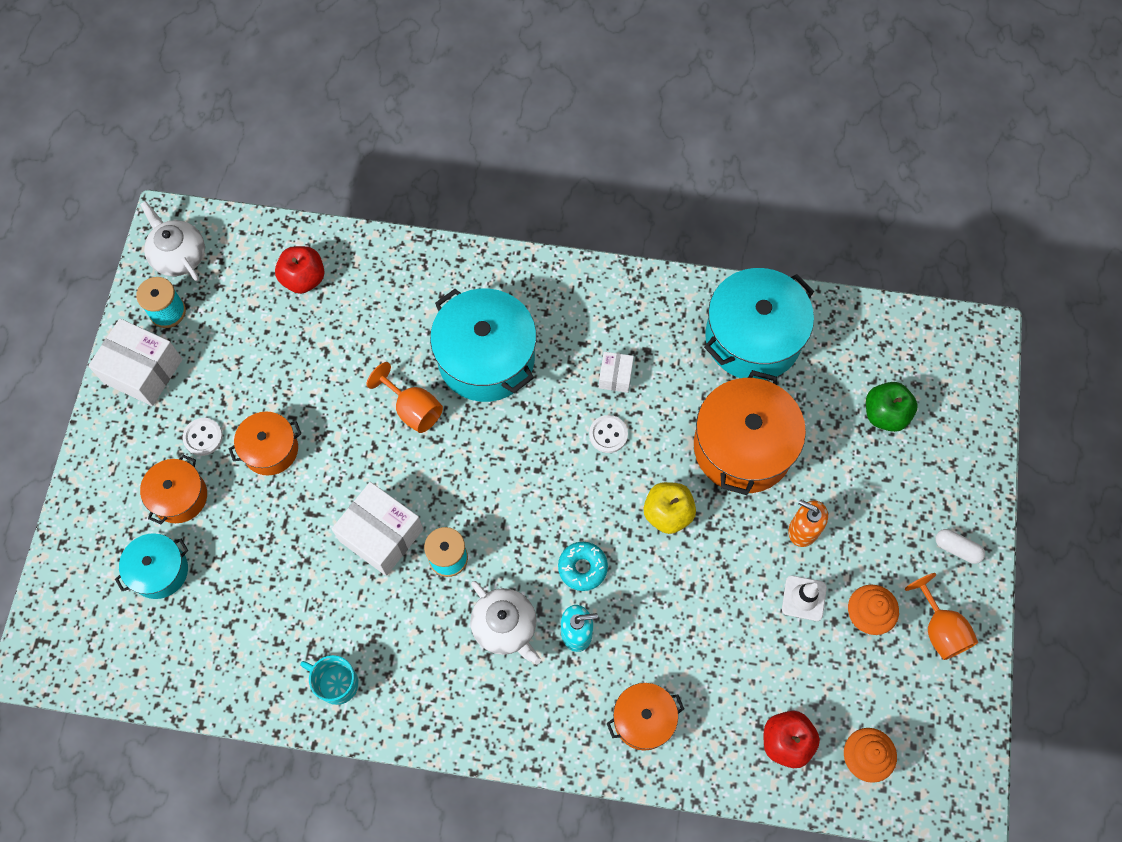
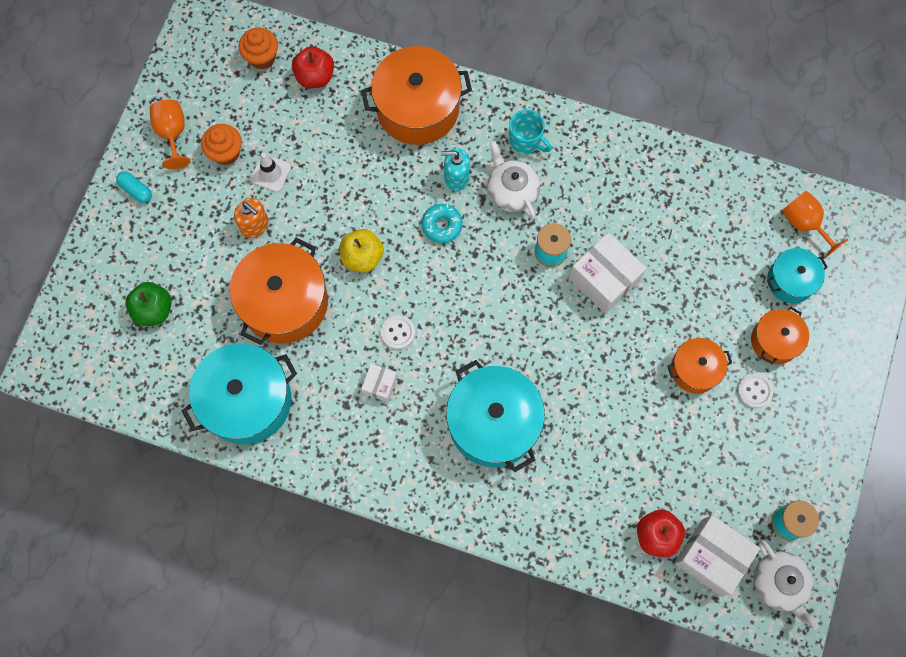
camera: 170 degrees left, 5 degrees up
white box [88,318,183,406] -> white box moved to [675,515,760,596]
turquoise mug [300,655,359,705] -> turquoise mug moved to [509,109,552,154]
orange goblet [367,362,443,433] -> orange goblet moved to [782,191,848,258]
orange pot [606,683,684,751] -> orange pot [361,46,472,145], size x1.79
white capsule [936,529,985,564] -> turquoise capsule [116,171,152,203]

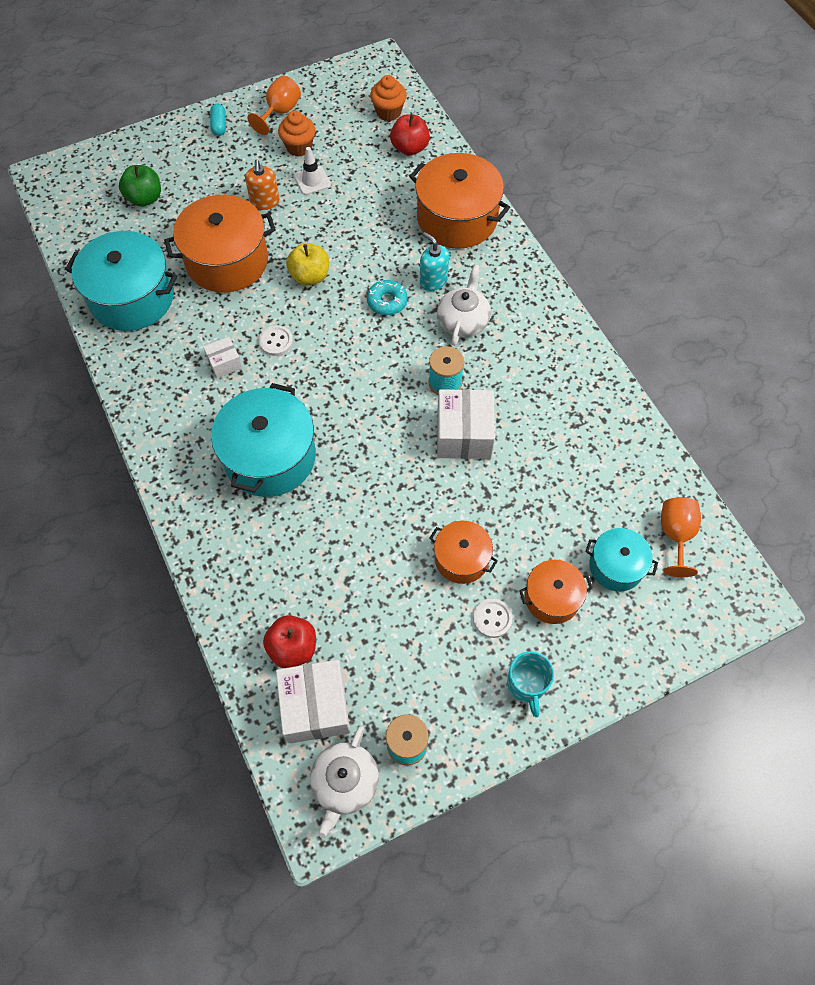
camera: 45 degrees right, 10 degrees down
turquoise mug [509,109,552,154] -> turquoise mug moved to [507,651,554,717]

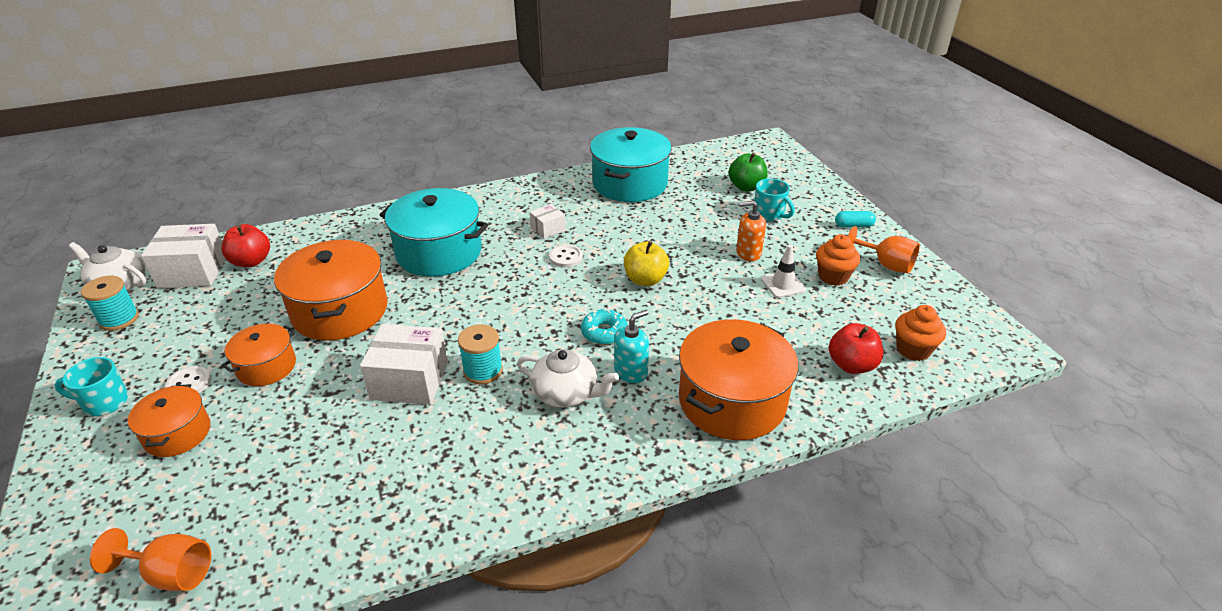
camera: 95 degrees right, 25 degrees down
orange pot [164,195,276,293] -> orange pot moved to [274,240,388,341]
white box [203,337,242,378] -> white box turned 75 degrees clockwise [530,204,566,239]
turquoise pot [585,528,658,591] -> none
none -> turquoise mug [755,178,795,221]

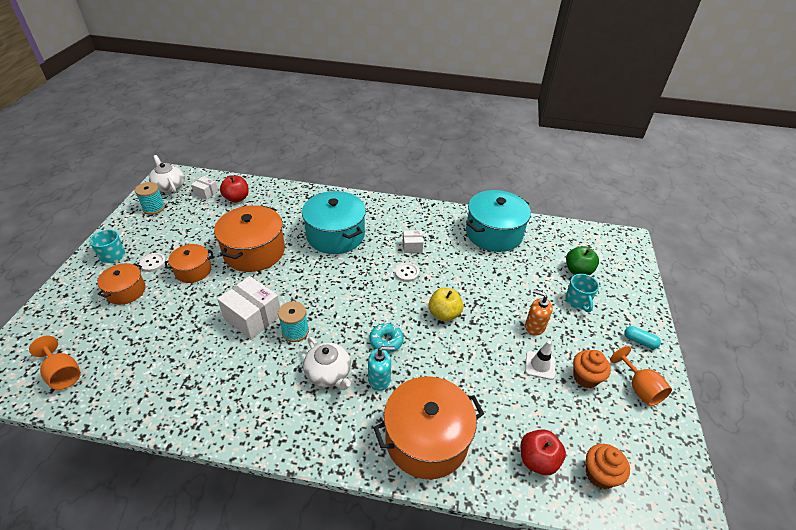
camera: 30 degrees right, 5 degrees up
white box [141,224,226,288] -> white box [191,176,218,200], size x0.53

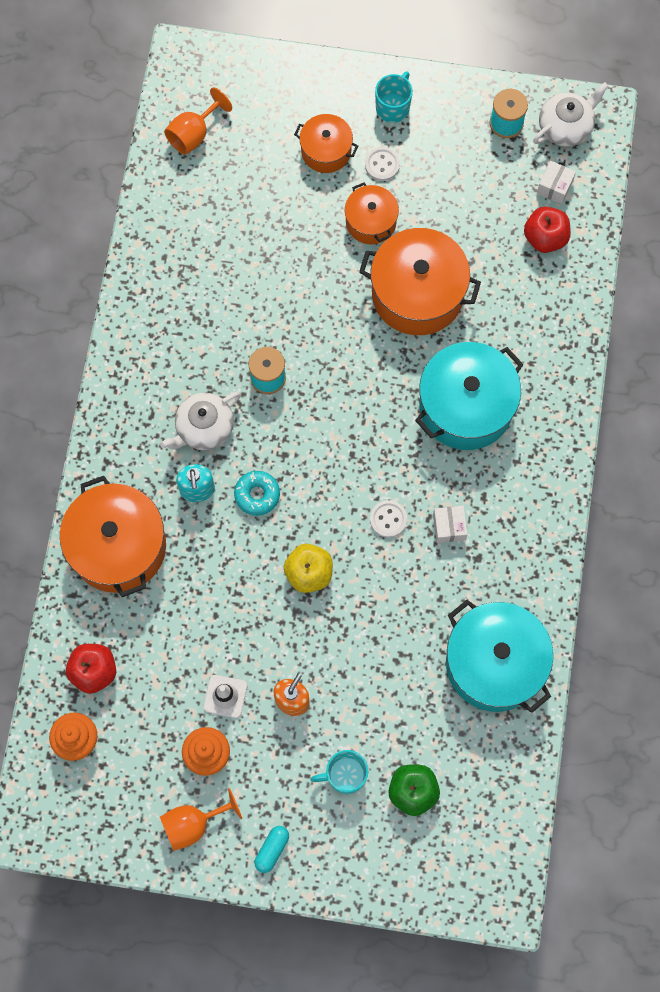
camera: 90 degrees right, 30 degrees up
white box [217,276,280,340] -> none

